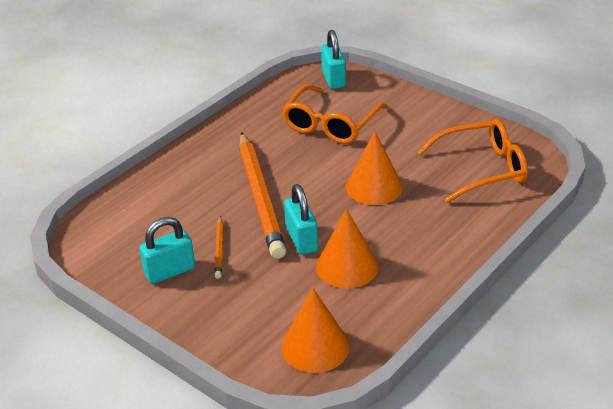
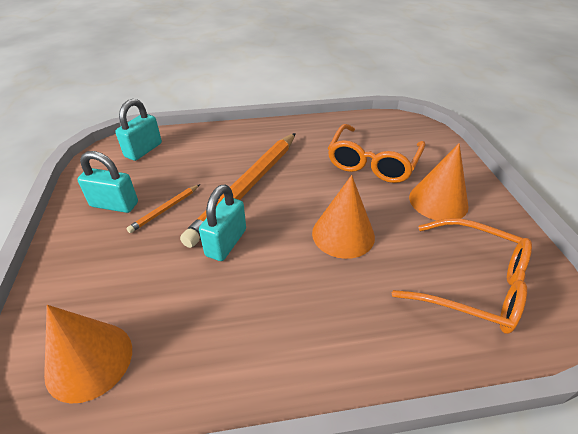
camera: 40 degrees right, 5 degrees up
orange glasses [282,85,388,144] -> orange glasses turned 45 degrees counterclockwise [328,124,425,183]
orange cone [316,208,379,288] -> orange cone moved to [409,143,469,220]
turquoise padlock [321,30,346,89] -> turquoise padlock moved to [115,99,162,161]

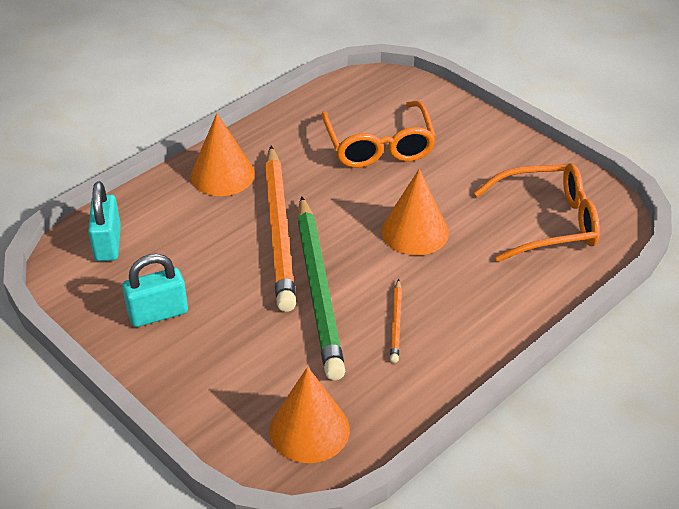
camera: 35 degrees left, 0 degrees up
orange pencil [126,184,200,233] -> orange pencil moved to [390,279,402,363]
turquoise padlock [199,184,246,261] -> green pencil [297,196,345,380]
orange cone [409,143,469,220] -> orange cone moved to [191,113,255,196]

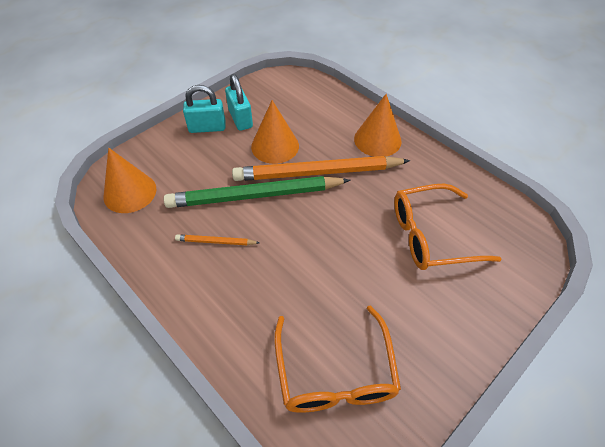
camera: 90 degrees right, 10 degrees up
turquoise padlock [88,181,121,261] -> turquoise padlock moved to [183,85,226,133]
orange cone [381,169,449,255] -> orange cone moved to [251,100,299,164]

